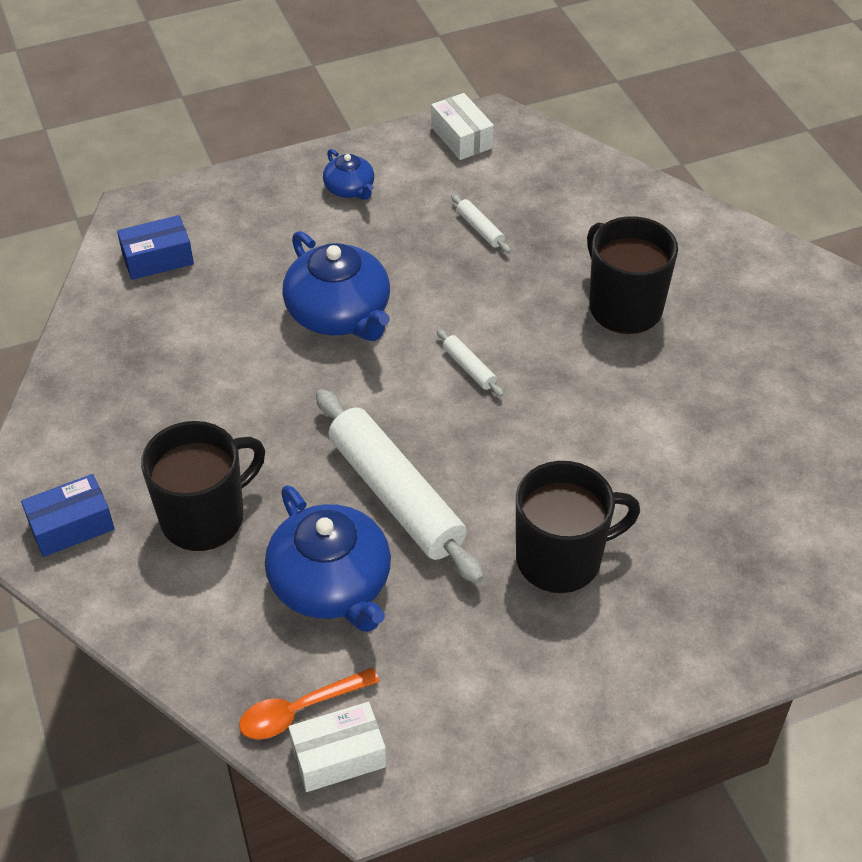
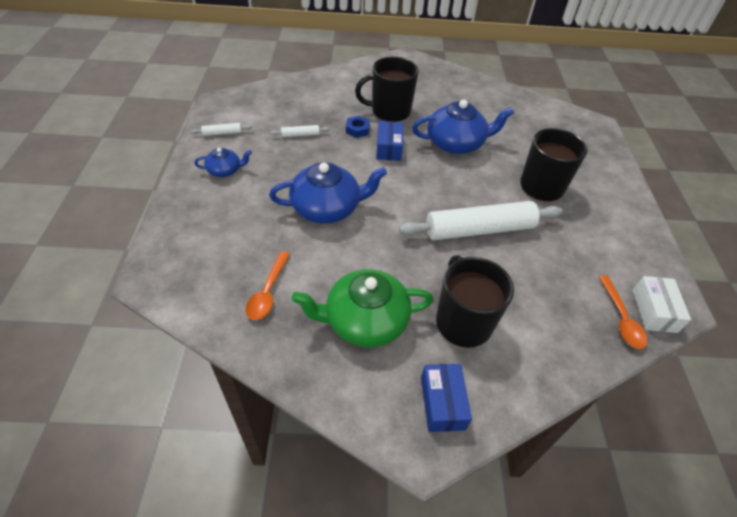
camera: 70 degrees left, 0 degrees up
blue box [117,215,194,280] -> blue box moved to [376,121,403,161]
blue teapot [265,485,391,632] -> blue teapot moved to [412,99,514,154]
white box [431,93,494,160] -> none
white rolling pin [437,329,504,397] -> white rolling pin moved to [191,123,252,136]
none -> orange spoon [246,252,290,320]
none -> green teapot [292,269,434,347]
none -> blue nut [346,116,370,138]

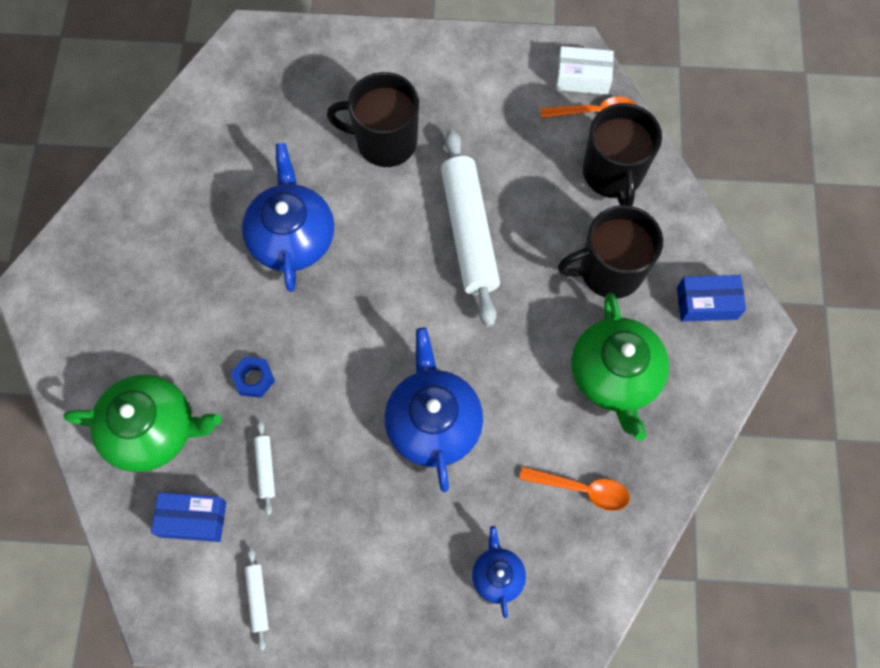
camera: 85 degrees left, 20 degrees up
blue teapot [194,148,252,177] -> blue teapot moved to [472,526,526,618]
black mug [355,57,419,122] -> black mug moved to [583,103,662,206]
blue box [376,121,403,161] -> blue box moved to [151,492,226,542]
none -> green teapot [64,374,221,472]

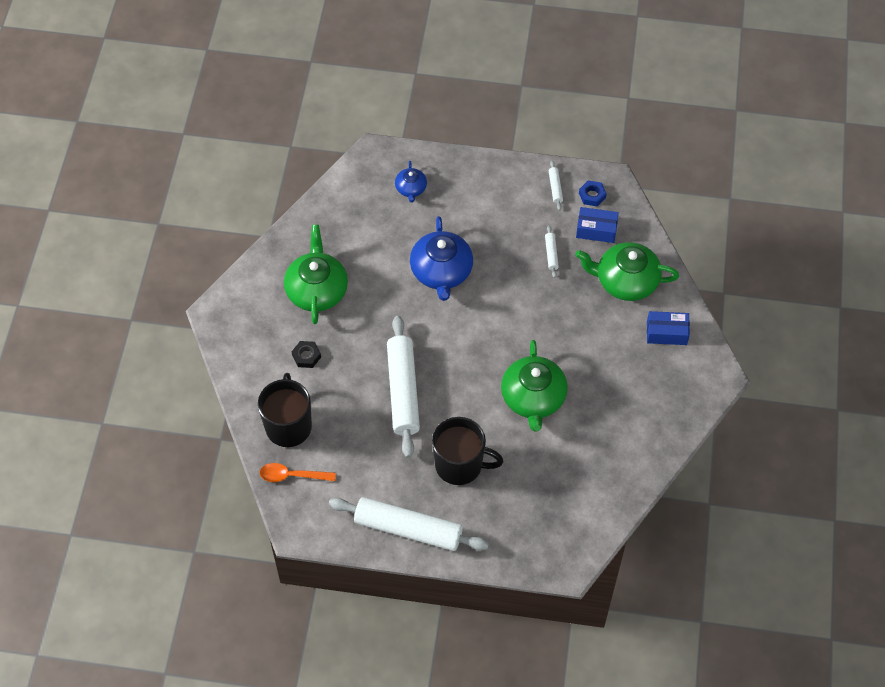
camera: 175 degrees left, 10 degrees down
blue nut [231,357,275,398] -> blue nut moved to [579,180,607,206]
blue teapot [242,143,334,292] -> green teapot [501,340,568,431]
orange spoon [519,466,630,511] -> none
white box [556,46,614,95] -> none
black mug [558,205,663,299] -> black nut [292,341,321,368]
blue box [677,275,746,322] -> blue box moved to [647,311,690,345]
none -> white rolling pin [329,497,489,551]

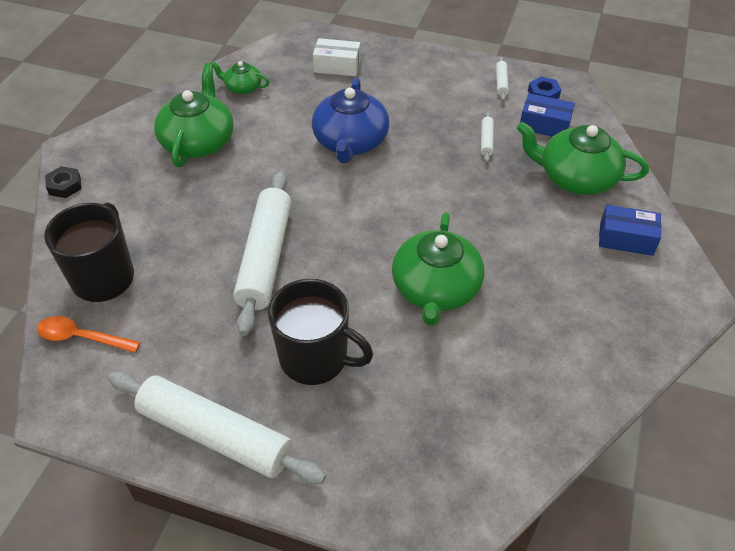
camera: 10 degrees right, 10 degrees down
black nut [292,341,321,368] -> black nut moved to [45,166,82,198]
blue teapot [395,161,427,202] -> white box [313,38,361,76]
none -> green teapot [211,61,269,94]

